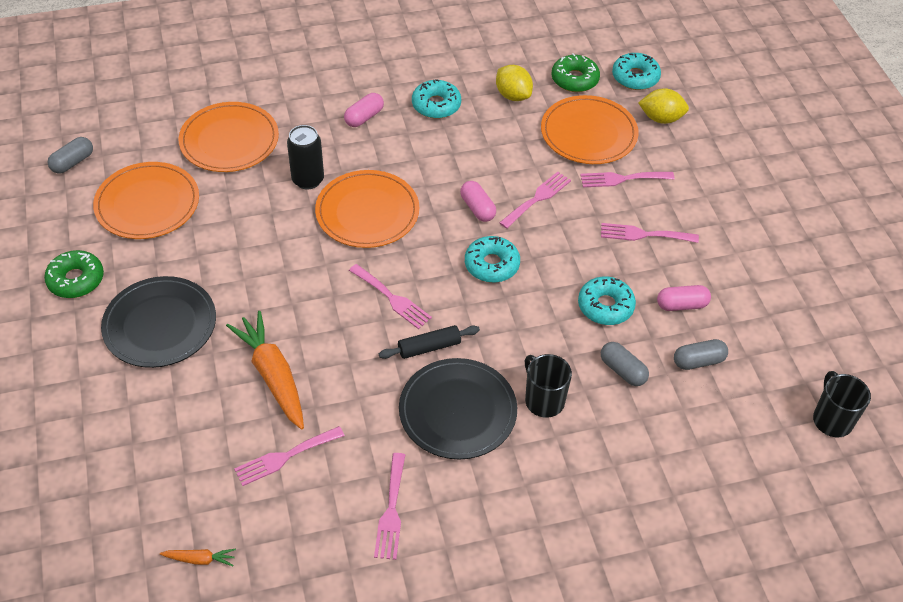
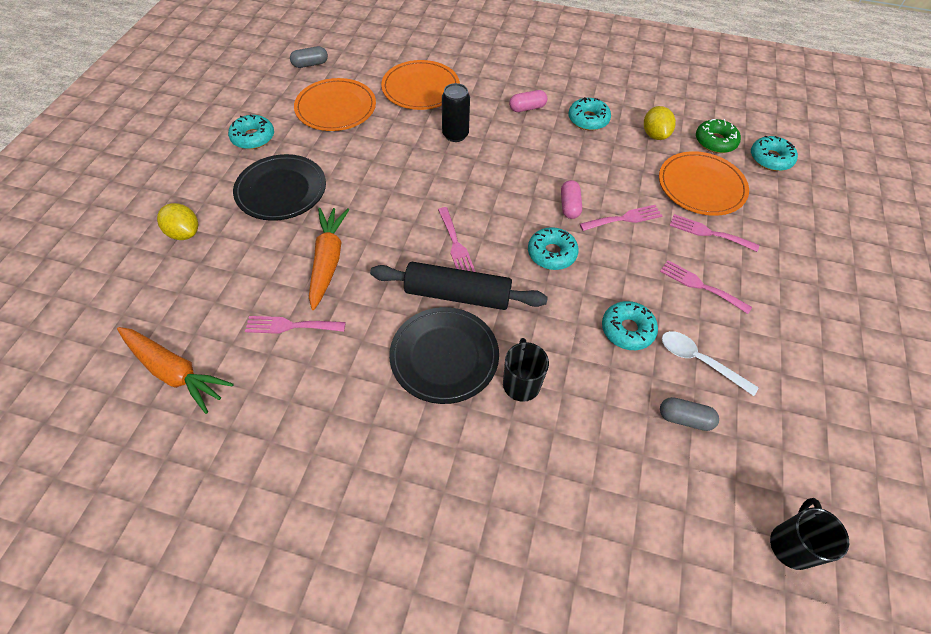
camera: 30 degrees right, 5 degrees up
green donut [44,250,104,298] -> turquoise donut [228,115,274,149]
orange carrot [160,549,236,566] -> orange carrot [117,327,234,414], size x2.23
orange plate [315,170,419,248] -> none
pink fork [374,453,405,560] -> none
black rolling pin [379,325,480,359] -> black rolling pin [370,262,548,310], size x1.87
grey capsule [601,342,649,386] -> none
yellow lemon [638,88,689,124] -> yellow lemon moved to [157,203,198,240]
pink capsule [657,285,711,311] -> white spoon [662,331,759,396]

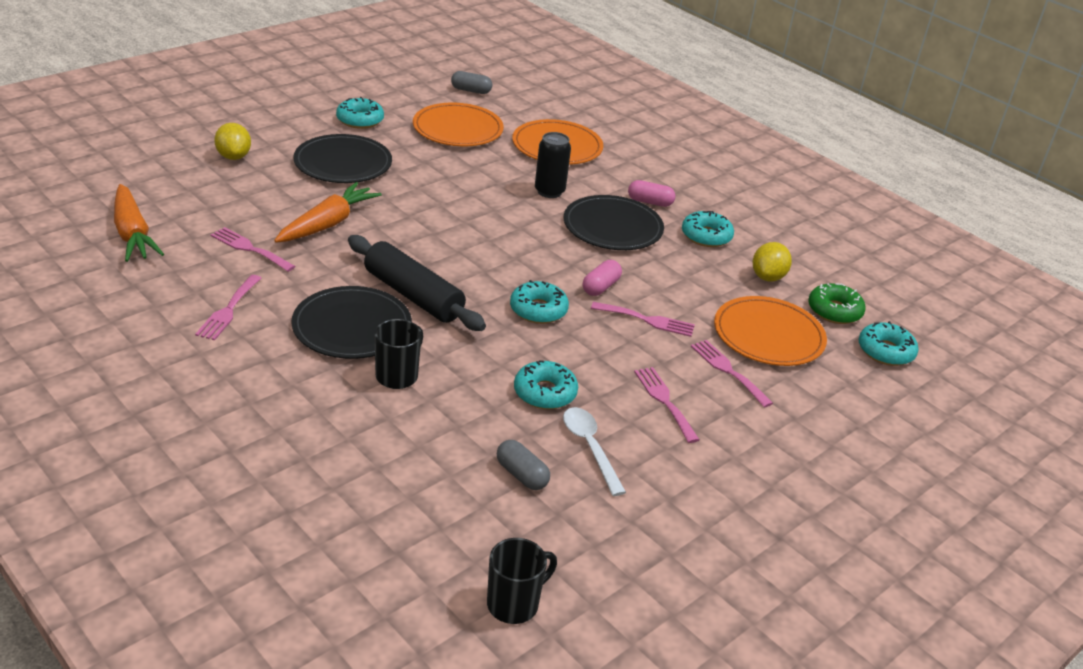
camera: 30 degrees right, 20 degrees down
pink fork [438,207,476,272] -> pink fork moved to [195,275,262,341]
none -> black plate [564,195,664,250]

